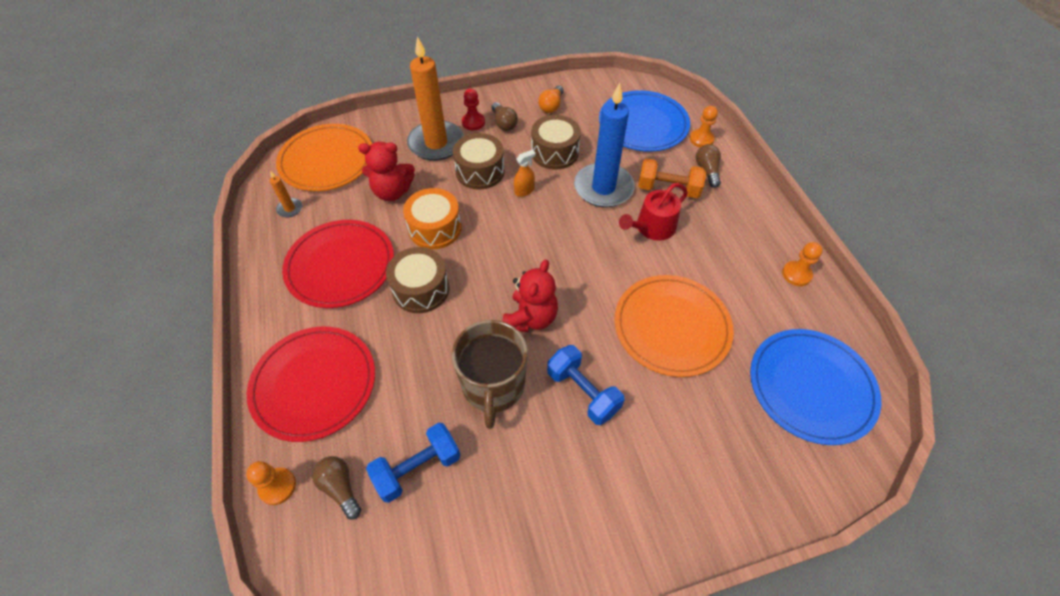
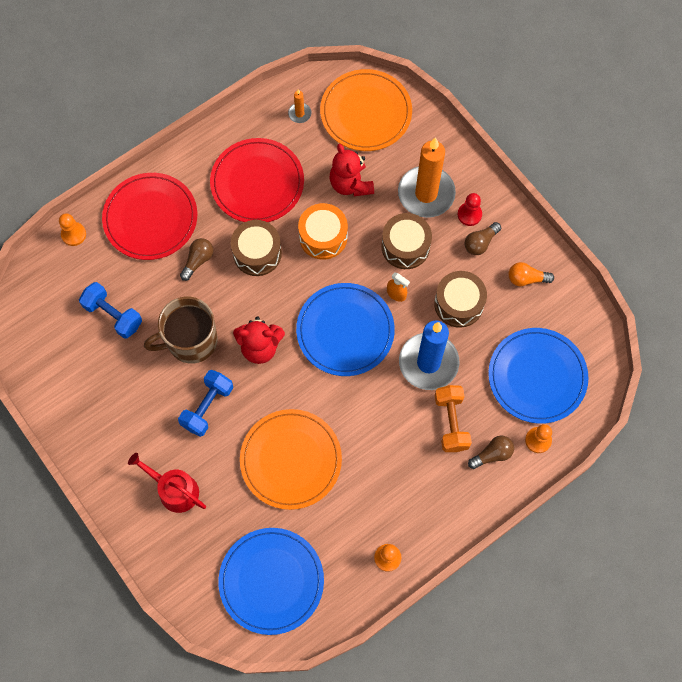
camera: 70 degrees right, 15 degrees up
brown light bulb [312,456,361,519] -> brown light bulb moved to [180,238,214,281]
red watering can [619,183,688,241] -> red watering can moved to [128,453,206,513]
none -> blue plate [296,283,395,376]

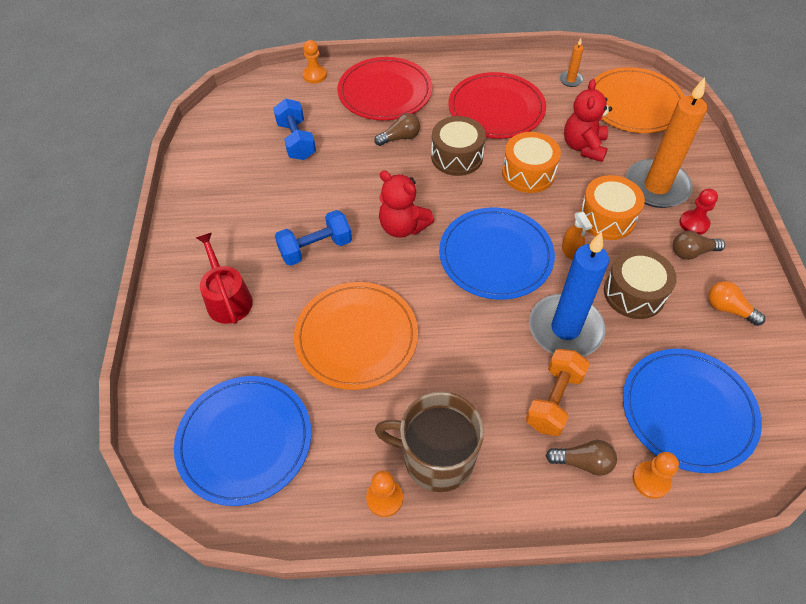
camera: 35 degrees right, 15 degrees down
brown mug [144,297,218,363] -> brown mug moved to [375,391,484,492]
brown drum [381,213,432,269] -> orange drum [579,175,645,240]

